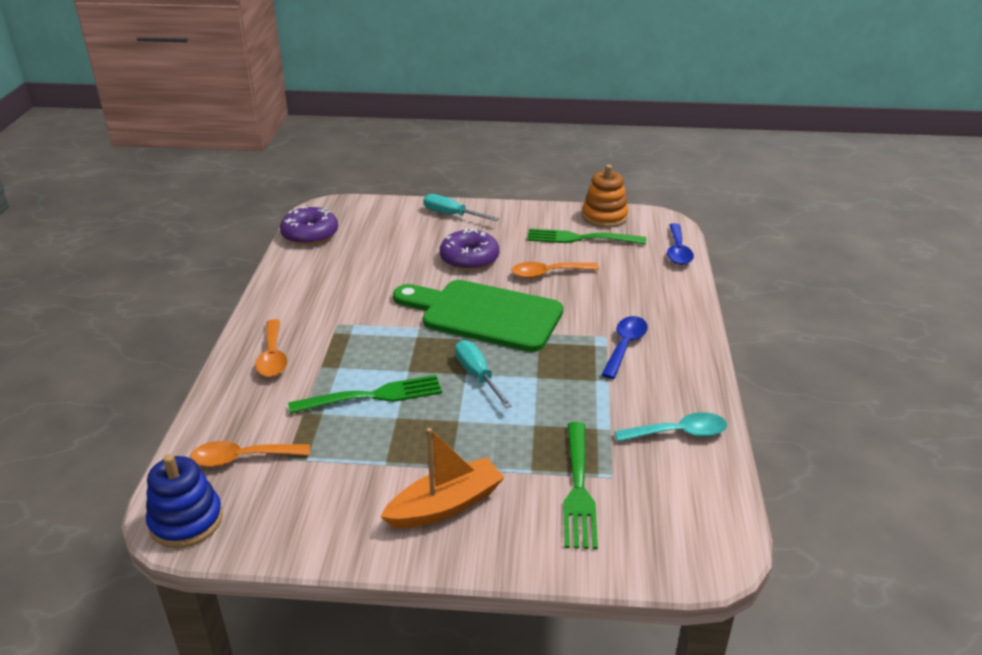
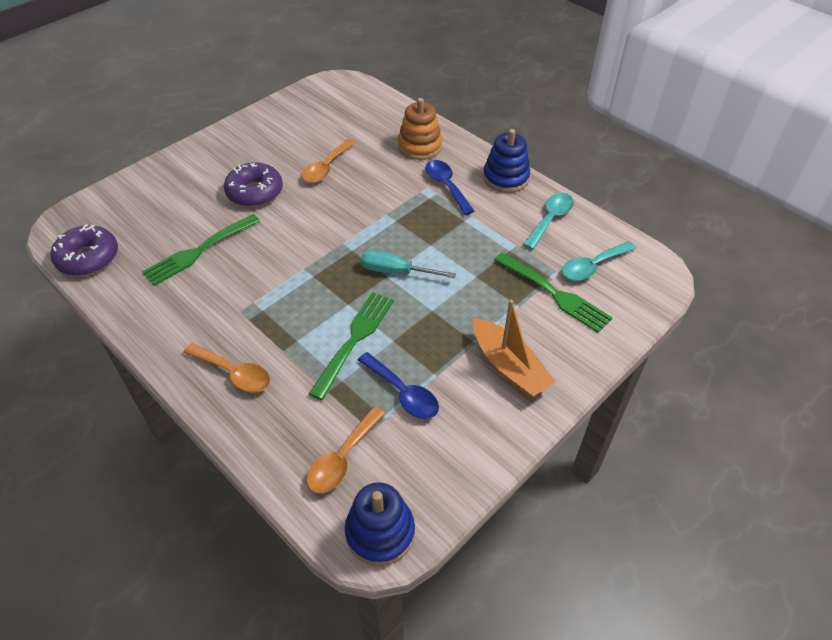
camera: 50 degrees left, 15 degrees up
orange boat [380,428,505,528] -> orange boat turned 135 degrees clockwise [473,300,556,397]
green cutting board [393,280,563,352] -> none
turquoise screwdriver [423,194,499,221] -> none
green fork [527,229,646,245] -> green fork moved to [142,214,260,286]
orange stacking toy [582,165,629,228] -> orange stacking toy moved to [398,98,442,160]
blue spoon [667,223,694,265] -> blue spoon moved to [358,352,439,419]
none -> blue stacking toy [483,129,530,193]
none -> turquoise spoon [562,241,636,281]

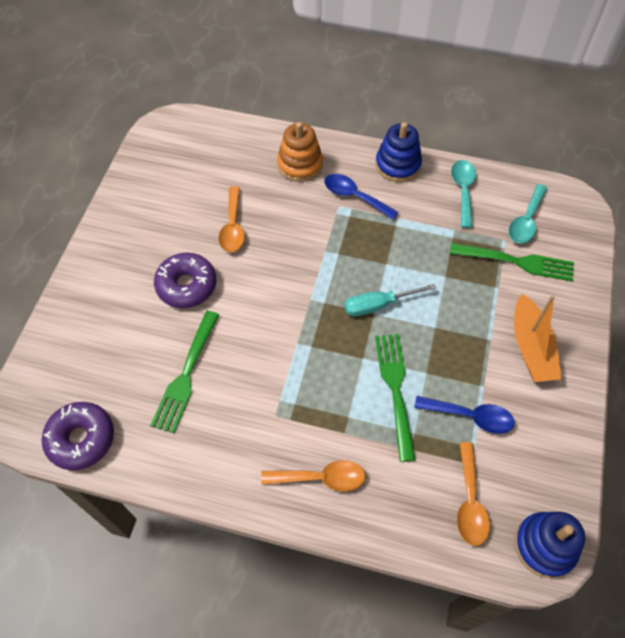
camera: 30 degrees left, 10 degrees up
orange boat [473,300,556,397] -> orange boat turned 60 degrees clockwise [514,294,562,382]

